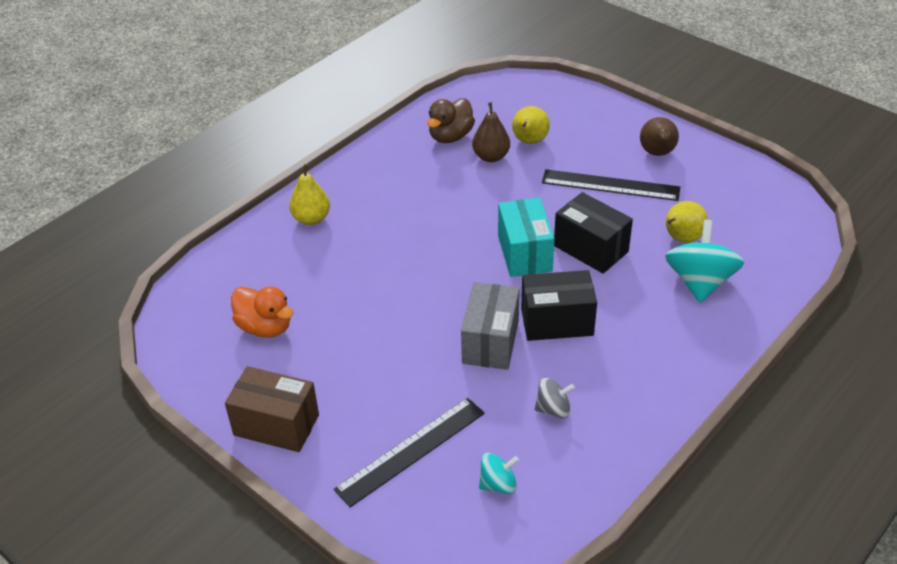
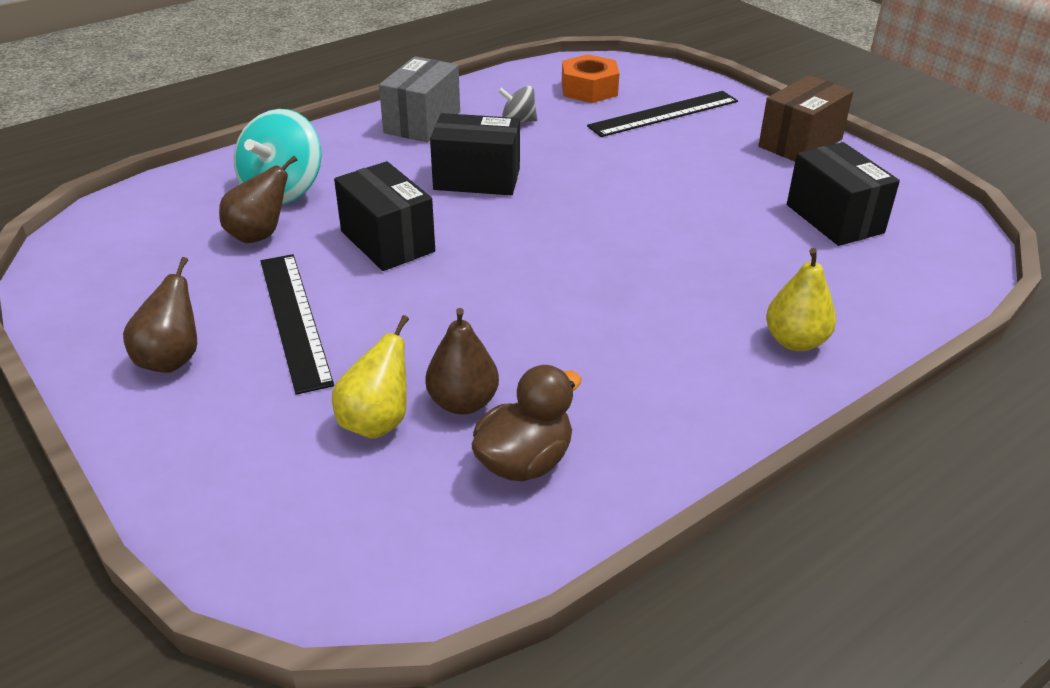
camera: 170 degrees left, 5 degrees down
brown box [225,366,319,452] -> brown box turned 75 degrees counterclockwise [758,75,853,161]
orange duck [231,287,294,338] -> black box [787,142,900,246]
grey box [461,282,520,370] -> grey box moved to [379,56,460,142]
turquoise spinning top [479,453,519,494] -> orange nut [562,54,620,103]
turquoise box [498,198,555,277] -> none
black ruler [542,169,680,201] -> black ruler turned 45 degrees clockwise [261,254,334,395]
yellow pear [666,201,708,243] -> brown pear [219,156,297,243]

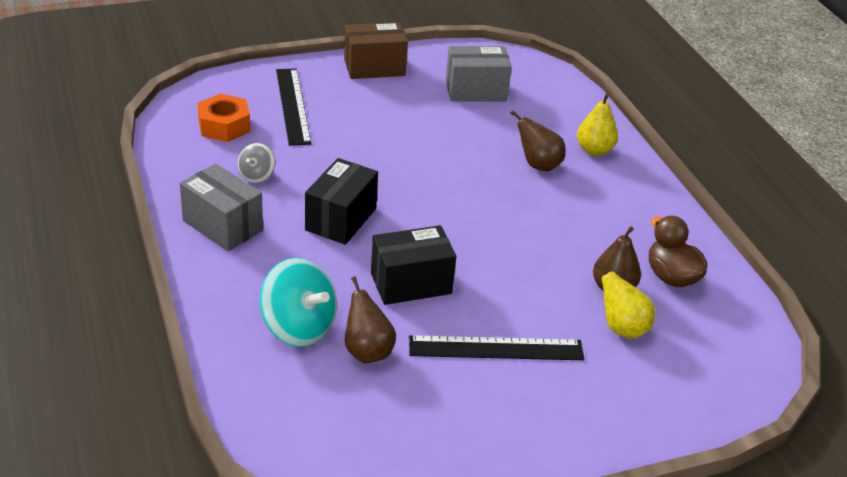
camera: 75 degrees left, 0 degrees up
brown pear [123,257,197,373] -> brown pear moved to [510,110,565,171]
brown box [758,75,853,161] -> brown box turned 75 degrees counterclockwise [344,22,408,79]
black box [787,142,900,246] -> grey box [446,46,512,102]

